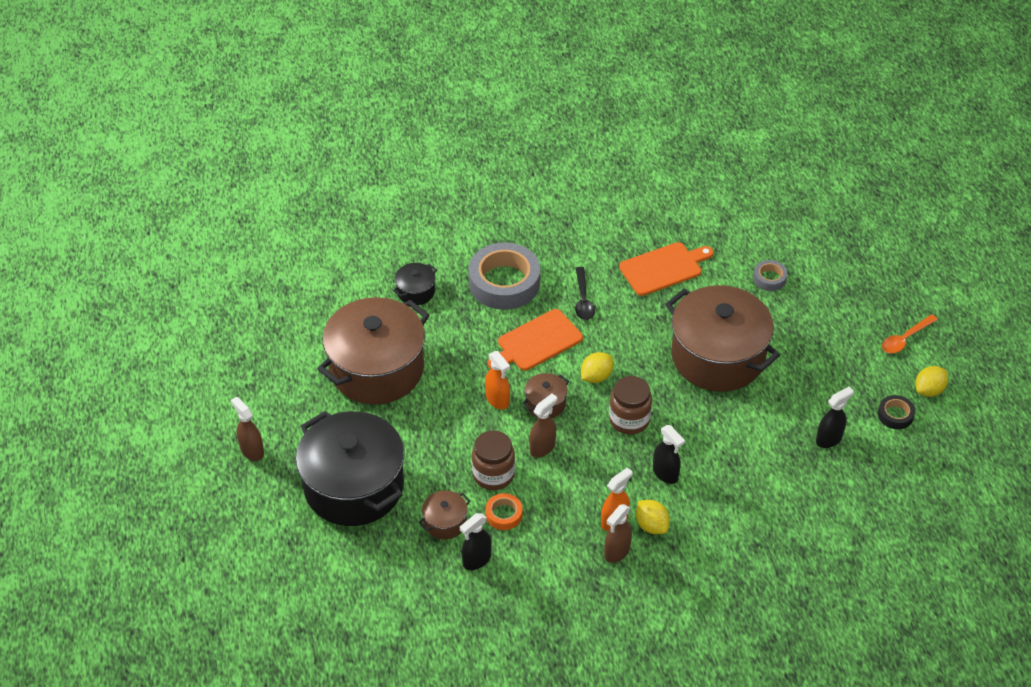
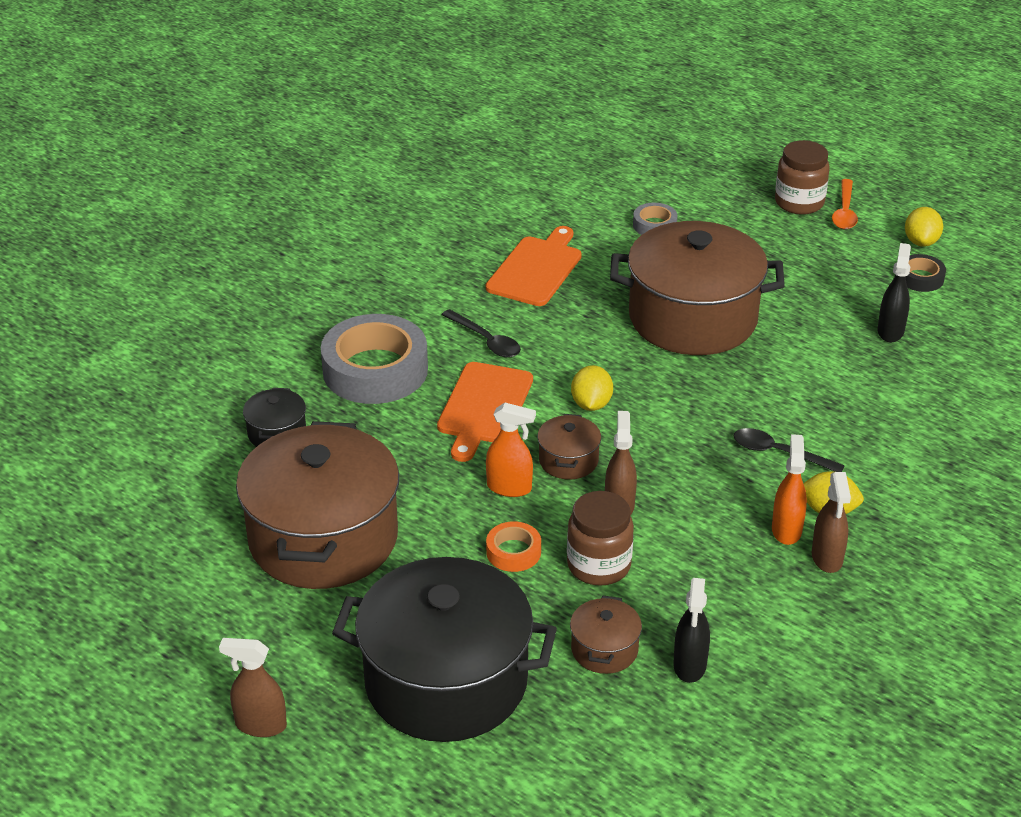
camera: 40 degrees left, 10 degrees down
orange tape [485,493,523,530] -> orange tape moved to [486,521,541,572]
brown jar [609,376,652,435] -> brown jar moved to [775,140,830,215]
black spray bottle [653,425,685,484] -> black spoon [734,428,845,472]

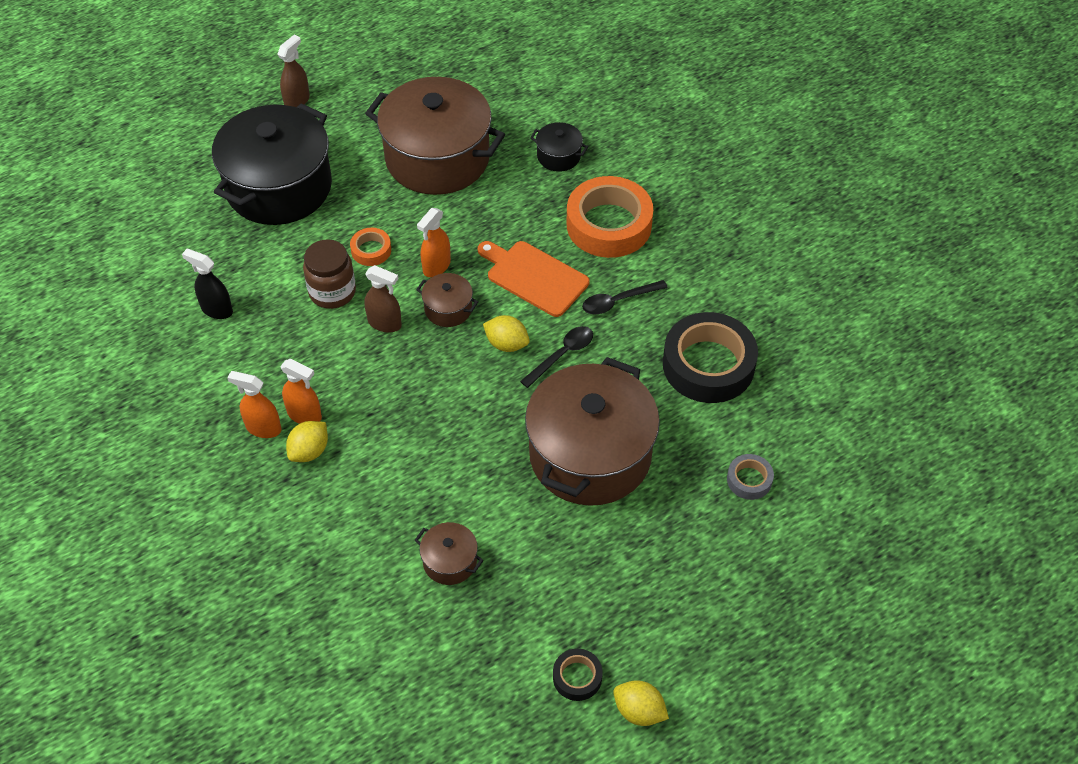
camera: 110 degrees right, 15 degrees up
grey tape [321,314,428,404] -> orange tape [566,176,653,258]
orange cutting board [486,226,582,306] -> black tape [663,312,758,403]
brown pot [570,596,642,674] -> brown pot moved to [415,522,483,585]
black spoon [734,428,845,472] -> black spoon moved to [520,326,593,388]
brown jar [775,140,830,215] -> none
brown spray bottle [812,472,851,573] -> orange spray bottle [227,371,281,438]
orange spoon [832,179,858,229] -> none
black spray bottle [878,243,911,342] -> none

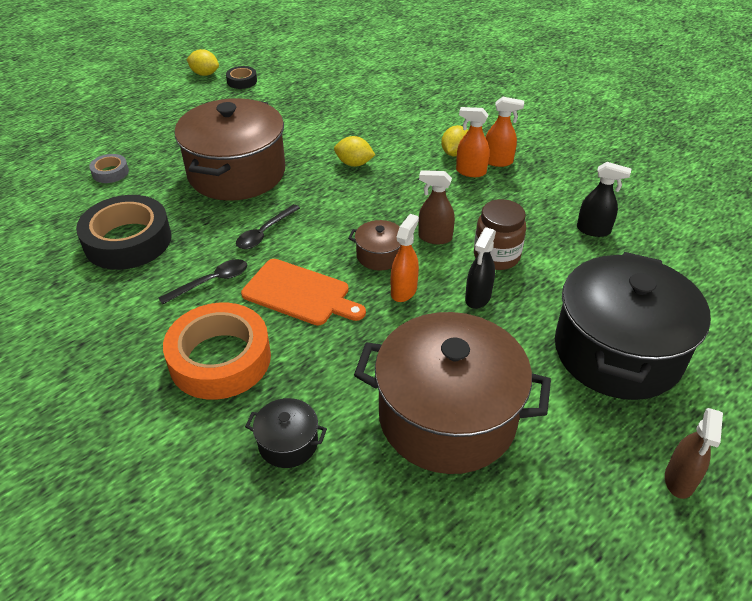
camera: 170 degrees right, 10 degrees down
orange tape [350,228,391,266] -> black spray bottle [465,227,496,309]
brown pot [415,522,483,585] -> none
yellow lemon [483,315,530,352] -> yellow lemon moved to [334,136,375,167]

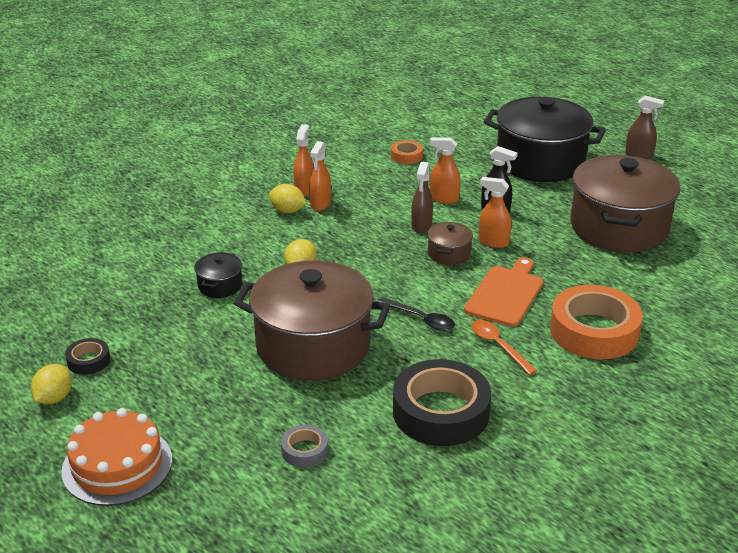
camera: 90 degrees left, 10 degrees down
black spoon [158,259,247,305] -> orange spoon [471,320,537,375]
black pot [245,398,327,468] -> black pot moved to [194,252,242,298]
brown jar [474,199,526,270] -> orange spray bottle [430,137,461,204]
black spray bottle [577,162,631,237] -> orange tape [391,140,423,164]
none -> orange cake [61,408,172,506]

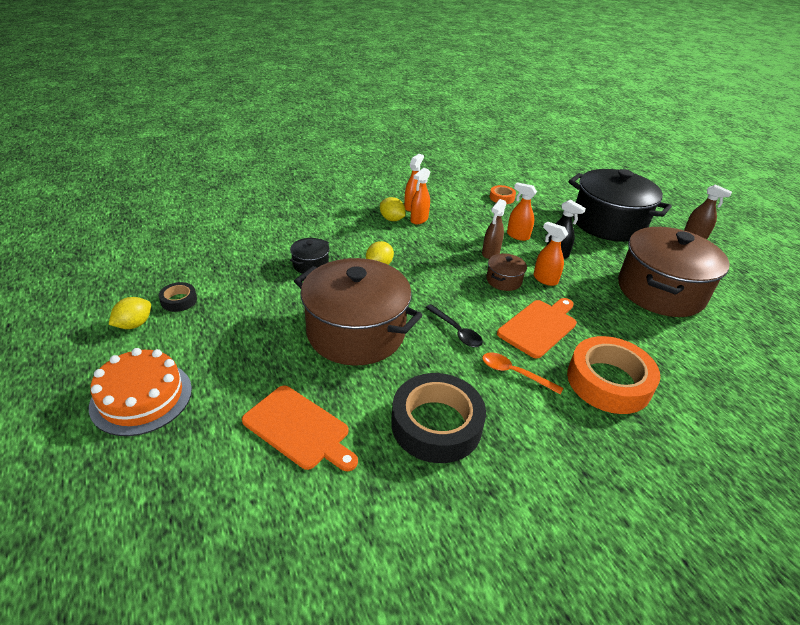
camera: 15 degrees right, 5 degrees up
grey tape [281,425,328,468] -> orange cutting board [242,386,358,471]
orange spoon [471,320,537,375] -> orange spoon turned 45 degrees counterclockwise [482,353,563,395]

